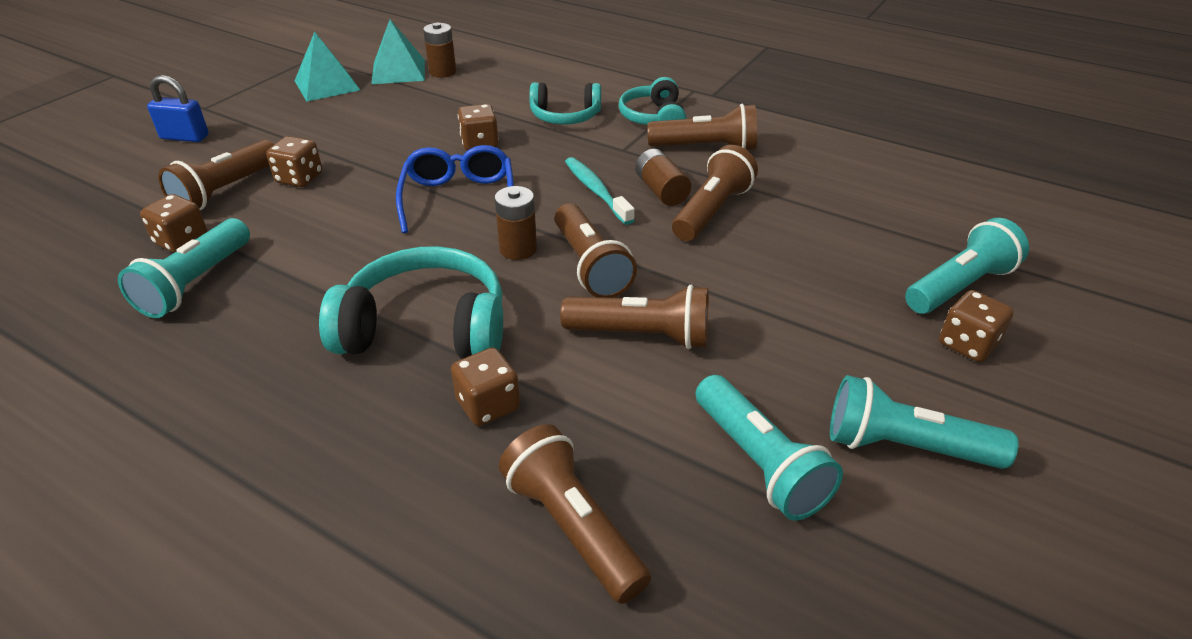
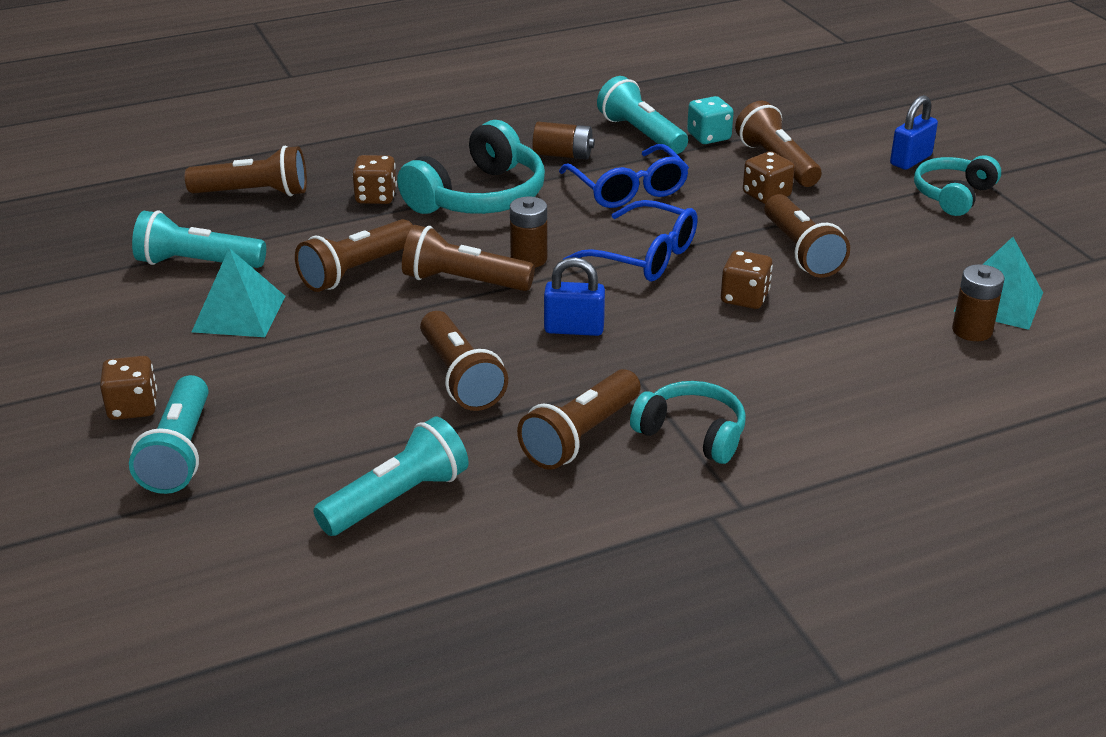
camera: 125 degrees right, 5 degrees down
brown dice [140,194,208,253] -> turquoise dice [687,96,734,144]
turquoise pyramid [295,32,360,101] -> turquoise pyramid moved to [192,248,285,337]
turquoise headphones [529,82,601,125] -> turquoise headphones moved to [914,155,1001,216]
turquoise toothbrush [565,157,635,225] -> blue padlock [544,257,605,336]
brown battery [635,149,691,206] -> brown battery moved to [532,122,595,159]
turquoise flashlight [830,375,1019,469] -> turquoise flashlight moved to [313,417,469,536]
none -> blue glasses [559,144,689,208]
none -> brown flashlight [764,194,850,278]

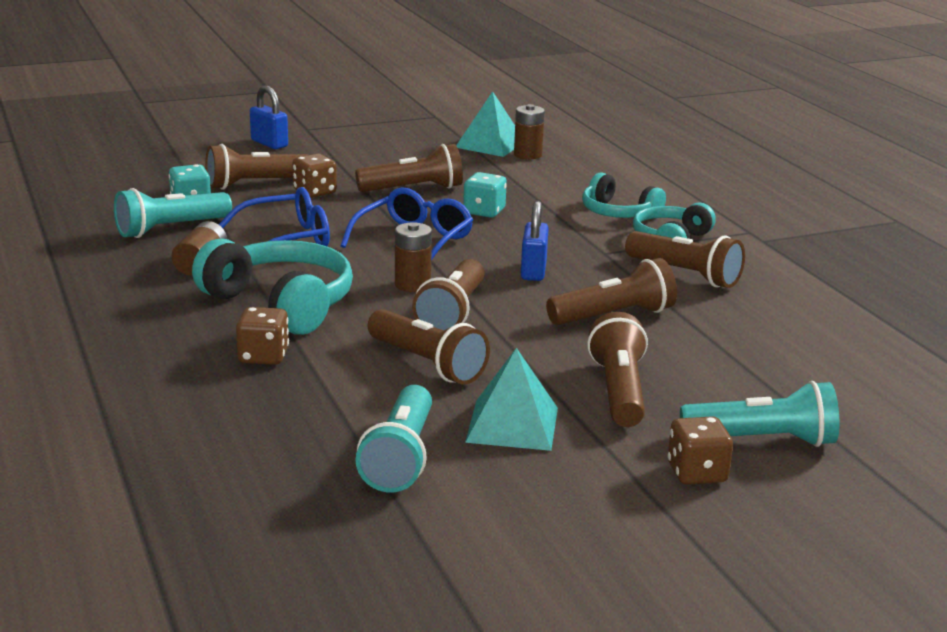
camera: 90 degrees left, 10 degrees down
brown flashlight [185,145,307,196] -> brown flashlight moved to [587,312,648,427]
turquoise flashlight [313,417,469,536] -> none
brown dice [721,250,773,309] -> turquoise dice [463,172,507,218]
turquoise headphones [914,155,1001,216] -> turquoise headphones moved to [582,172,666,218]

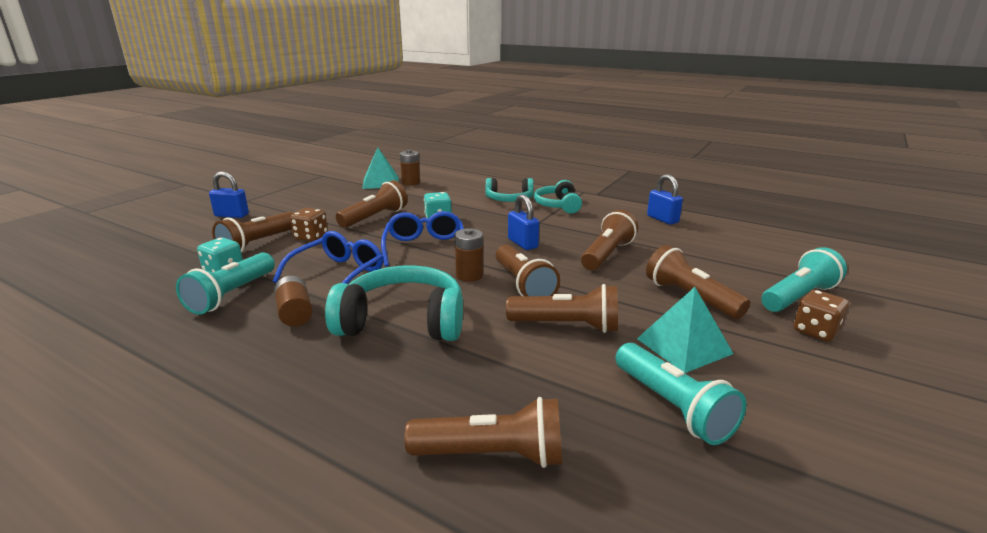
camera: 35 degrees left, 0 degrees up
brown dice [236,307,289,365] -> none
brown flashlight [625,231,745,288] -> brown flashlight moved to [404,397,562,468]
none -> blue padlock [647,174,683,225]

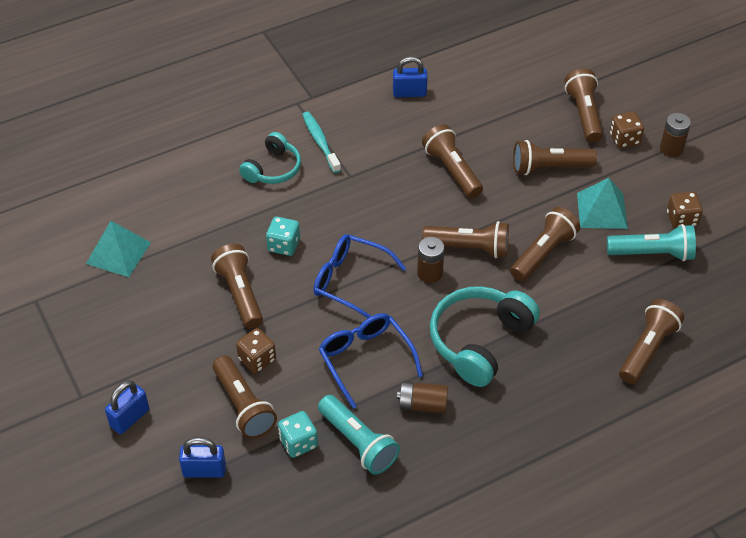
camera: 60 degrees left, 25 degrees up
brown battery [400,150,420,186] -> brown battery moved to [660,113,691,157]
blue padlock [508,194,539,250] -> blue padlock moved to [179,437,226,478]
turquoise headphones [534,180,582,213] -> turquoise toothbrush [302,112,341,173]
turquoise flashlight [761,247,847,312] -> brown flashlight [564,68,603,143]
none -> brown dice [667,192,703,229]

